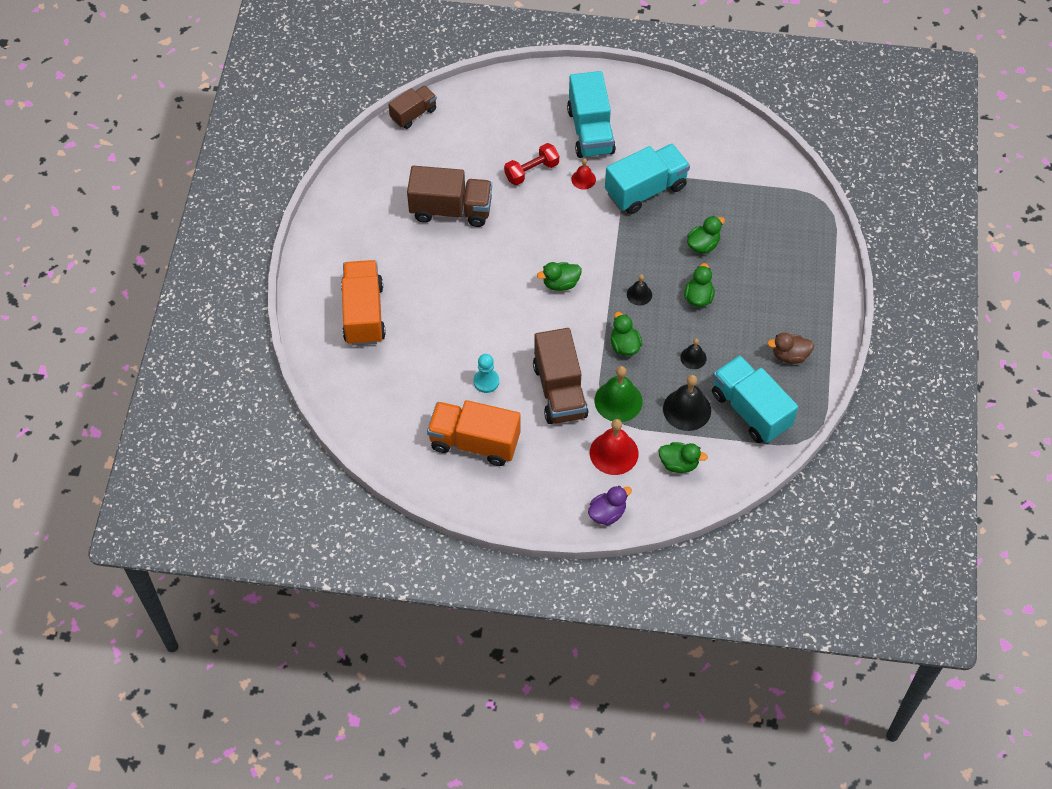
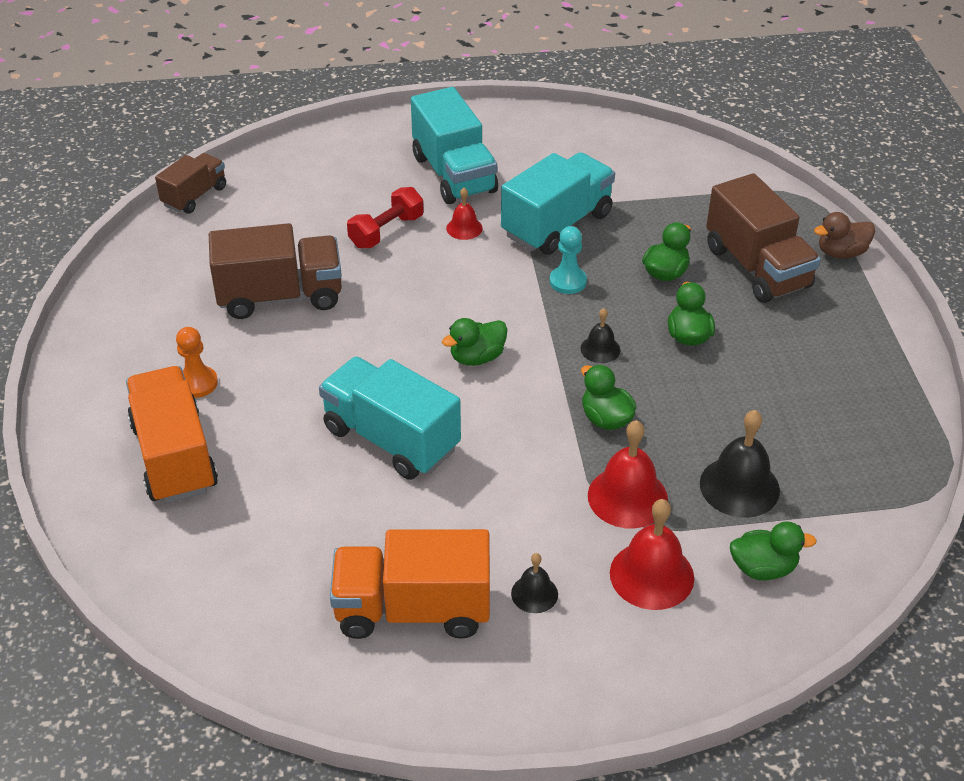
camera: 15 degrees left, 15 degrees down
turquoise pawn [474,354,499,393] -> turquoise pawn moved to [550,226,587,294]
brown truck [533,328,588,424] -> brown truck moved to [706,173,821,303]
purple duck [588,486,632,526] -> none
green bell [595,366,643,422] -> red bell [588,420,668,528]
black bell [680,339,707,369] -> black bell moved to [511,553,558,613]
turquoise truck [712,355,798,443] -> turquoise truck moved to [319,357,461,480]
brown duck [767,333,814,364] -> brown duck moved to [814,212,875,259]
none -> orange pawn [176,327,218,398]

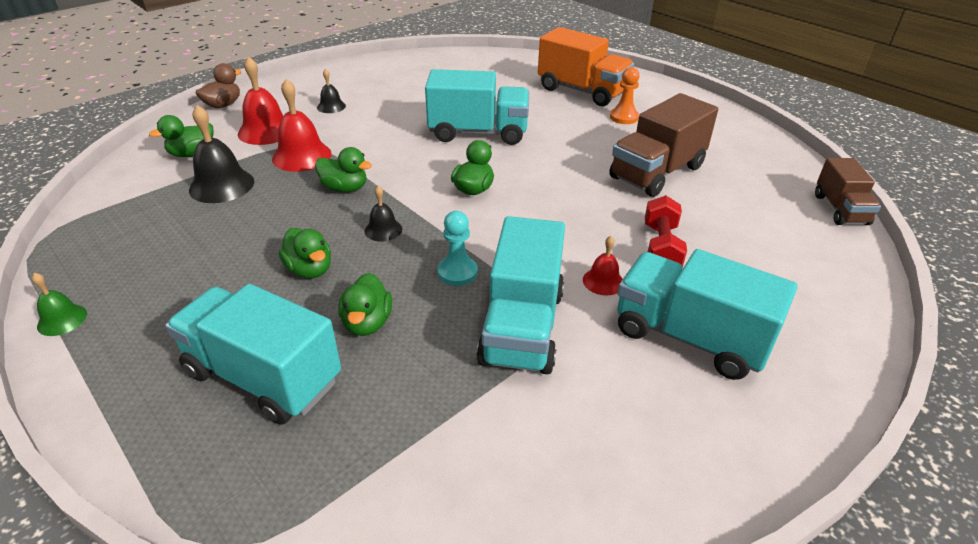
camera: 145 degrees right, 5 degrees down
orange truck [330,529,490,639] -> none
brown truck [706,173,821,303] -> turquoise truck [165,284,341,425]
brown duck [814,212,875,259] -> brown duck moved to [196,63,241,108]
none -> green bell [32,273,87,336]

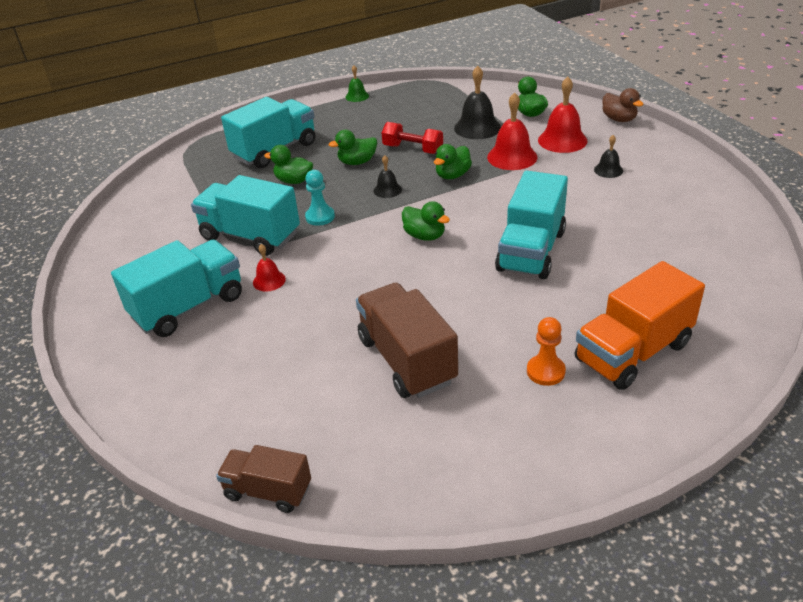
camera: 110 degrees right, 0 degrees up
red dumbbell [645,195,687,267] -> red dumbbell moved to [382,122,443,154]

